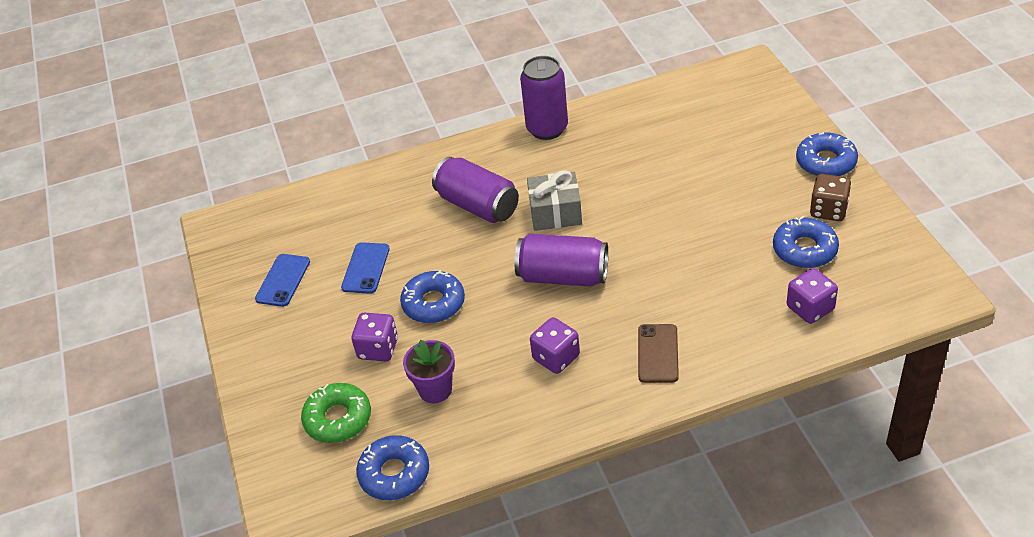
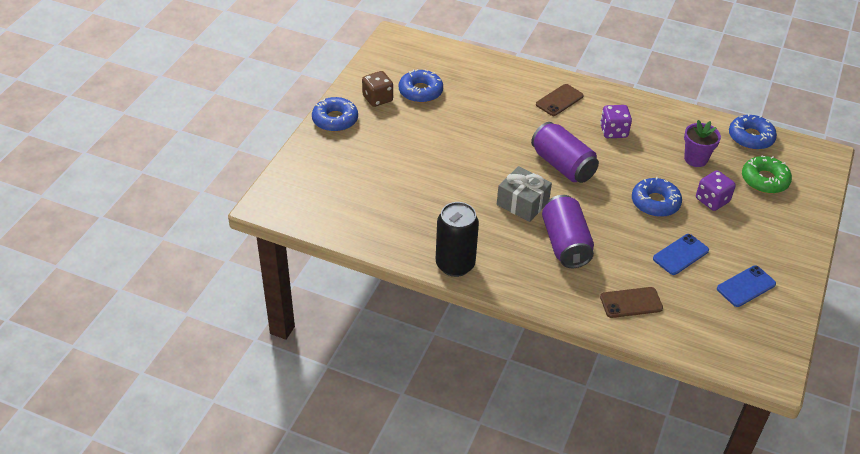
camera: 145 degrees left, 0 degrees up
purple can [520,56,568,140] -> black can [436,202,479,277]
purple dice [787,268,838,324] -> none
none -> brown phone [600,287,663,318]

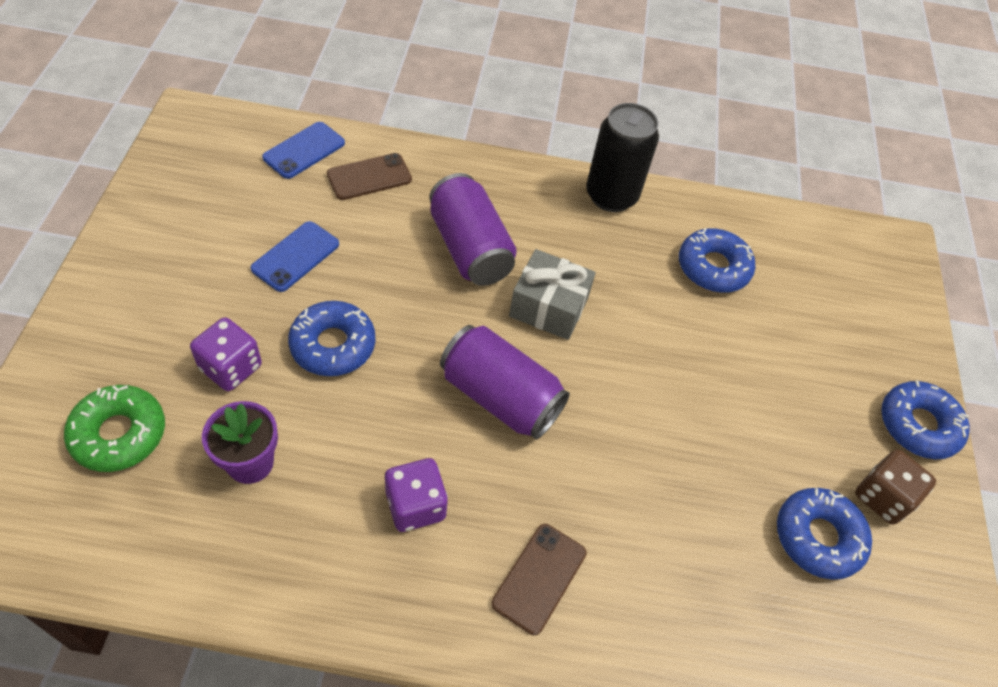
camera: 160 degrees right, 10 degrees up
blue phone [717,265,776,307] -> blue phone moved to [262,122,345,179]
blue donut [729,113,777,150] -> blue donut moved to [679,228,755,293]

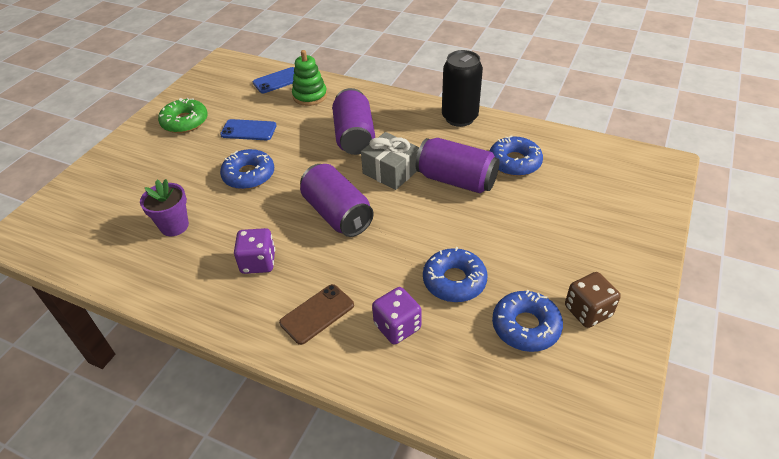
camera: 25 degrees right, 10 degrees down
green donut [64,385,165,472] -> green donut moved to [158,98,208,133]
purple dice [190,317,262,391] -> purple dice moved to [372,287,422,344]
blue phone [251,221,339,292] -> blue phone turned 45 degrees clockwise [220,119,277,140]
brown phone [327,153,412,200] -> green stacking toy [292,50,327,106]
blue donut [881,380,970,459] -> blue donut moved to [423,247,488,302]
none -> purple can [416,138,500,193]

